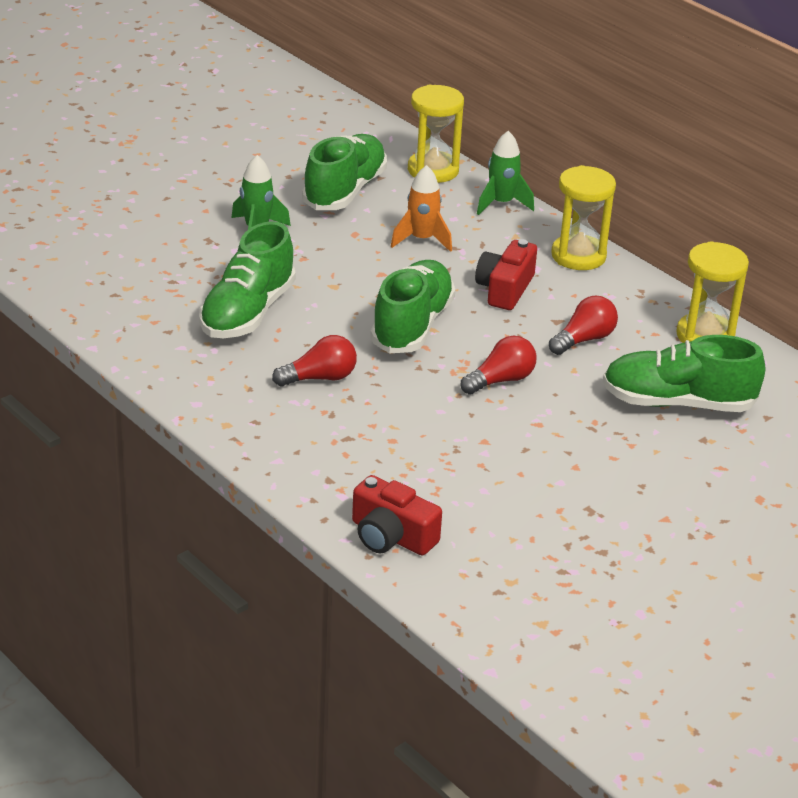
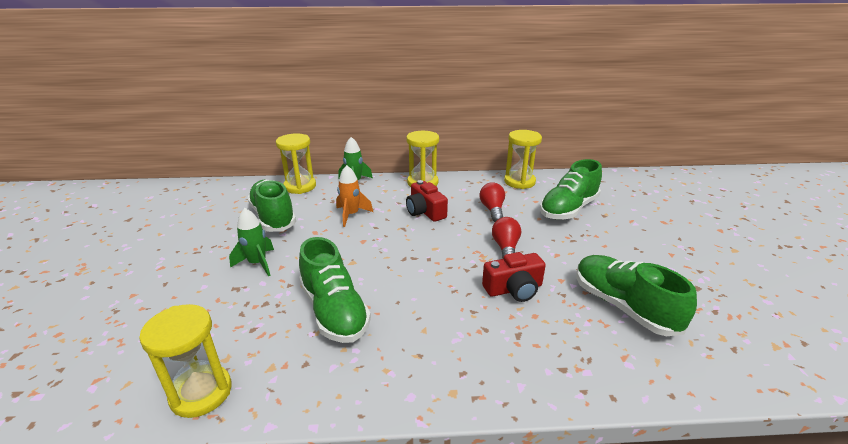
camera: 50 degrees left, 5 degrees down
red light bulb [272,335,357,387] -> none
red camera [352,475,442,555] -> red camera moved to [482,252,546,302]
green shoe [370,260,455,353] -> green shoe moved to [576,255,697,336]
none -> yellow hourglass [139,304,232,418]

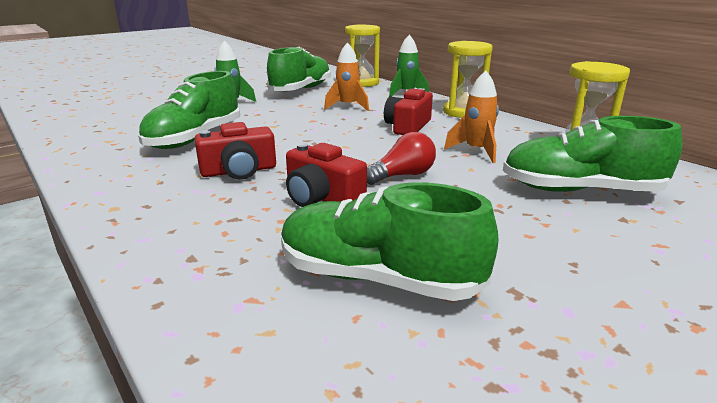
camera: 55 degrees right, 5 degrees down
yellow hourglass [139,304,232,418] -> none
red light bulb [479,182,505,222] -> orange rocket [444,70,499,163]
green shoe [576,255,697,336] -> green shoe turned 90 degrees counterclockwise [281,182,499,301]
none -> red camera [195,122,276,180]

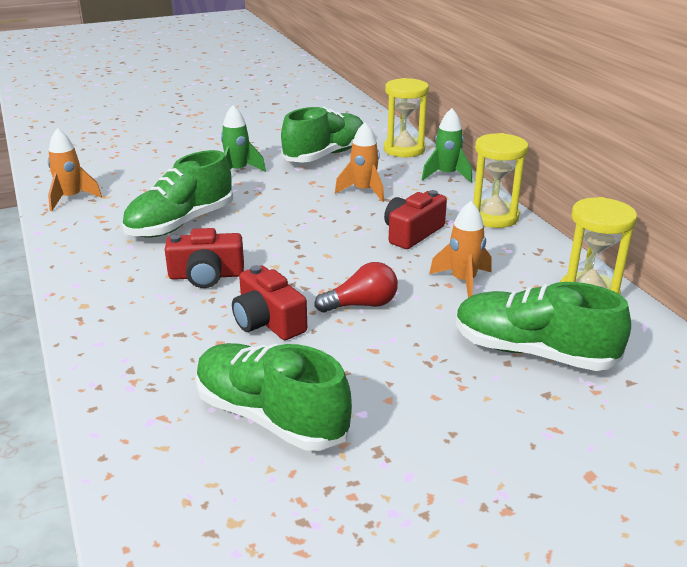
camera: 15 degrees right, 5 degrees up
none -> orange rocket [48,128,102,211]

